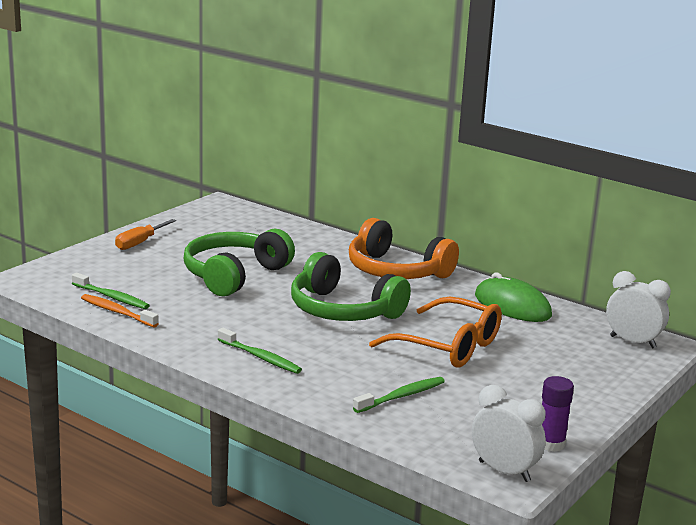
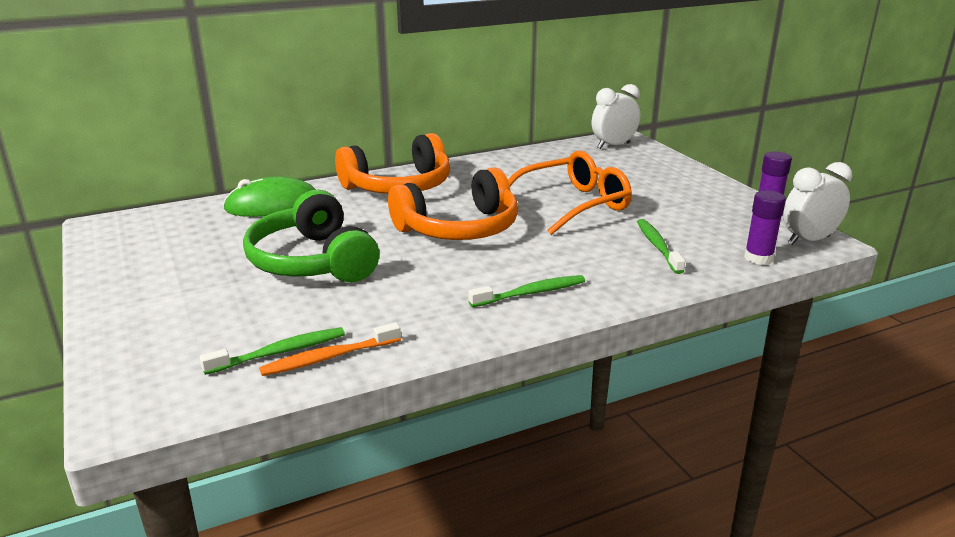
camera: 60 degrees left, 5 degrees up
orange screwdriver [115,219,176,250] -> none
green headphones [291,252,411,321] -> orange headphones [388,167,518,240]
green mouse [475,272,552,322] -> green mouse moved to [223,176,316,217]
none -> purple glue stick [744,190,786,265]

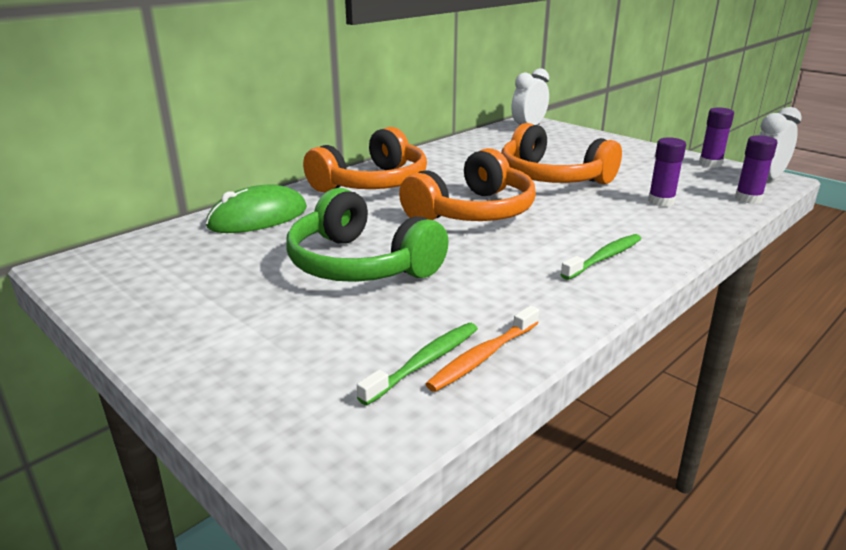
camera: 20 degrees left, 0 degrees up
orange glasses [508,150,632,235] -> orange headphones [501,123,622,184]
green toothbrush [637,219,685,274] -> purple glue stick [648,137,686,207]

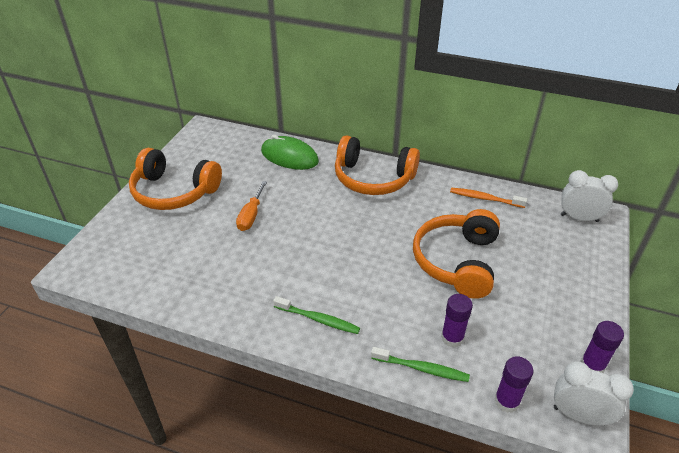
camera: 65 degrees right, 15 degrees up
green headphones [286,188,449,282] -> orange screwdriver [236,181,267,231]
green toothbrush [357,323,478,405] -> green toothbrush moved to [371,347,470,382]
orange headphones [399,148,536,221] -> orange headphones moved to [129,148,222,210]
orange toothbrush [426,306,539,392] -> orange toothbrush moved to [450,188,527,208]

